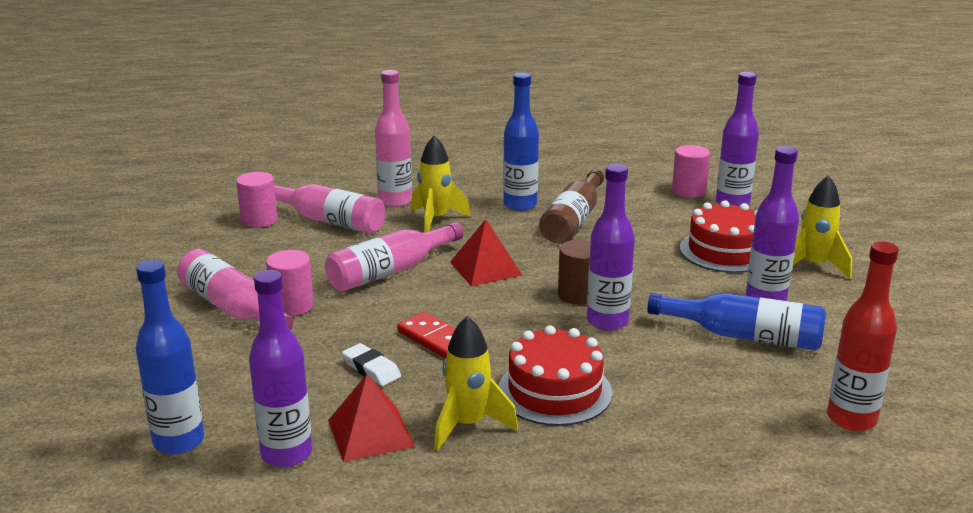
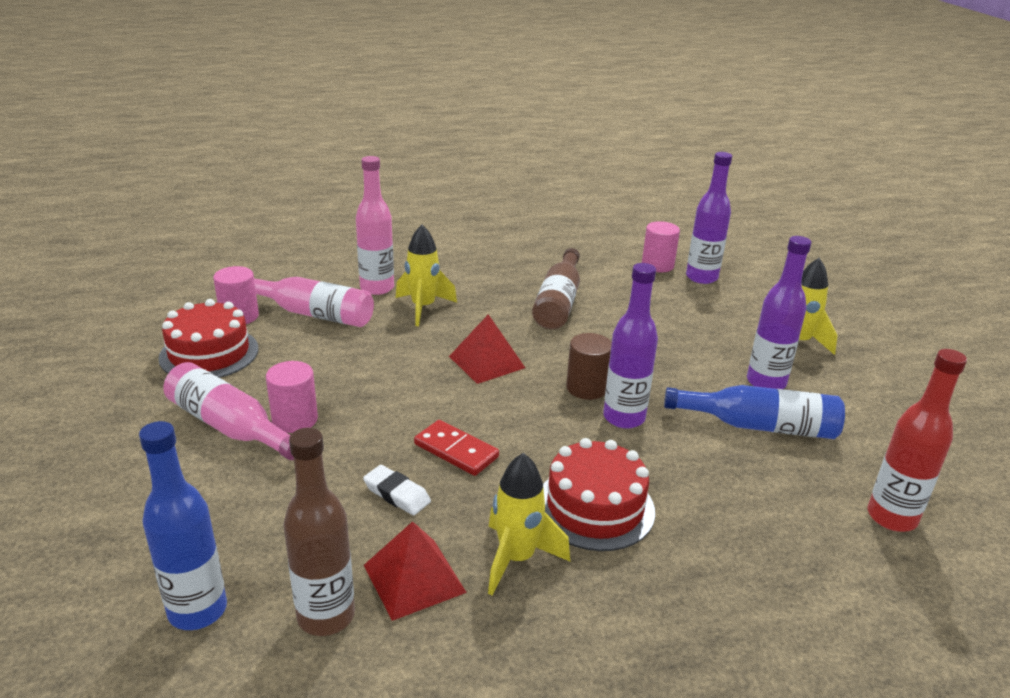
camera: 10 degrees left, 5 degrees up
purple bottle [249,270,312,467] -> brown bottle [283,428,355,636]
pink bottle [325,222,464,292] -> none
blue bottle [503,73,539,211] -> none
red cake [680,200,758,273] -> red cake moved to [158,299,259,378]

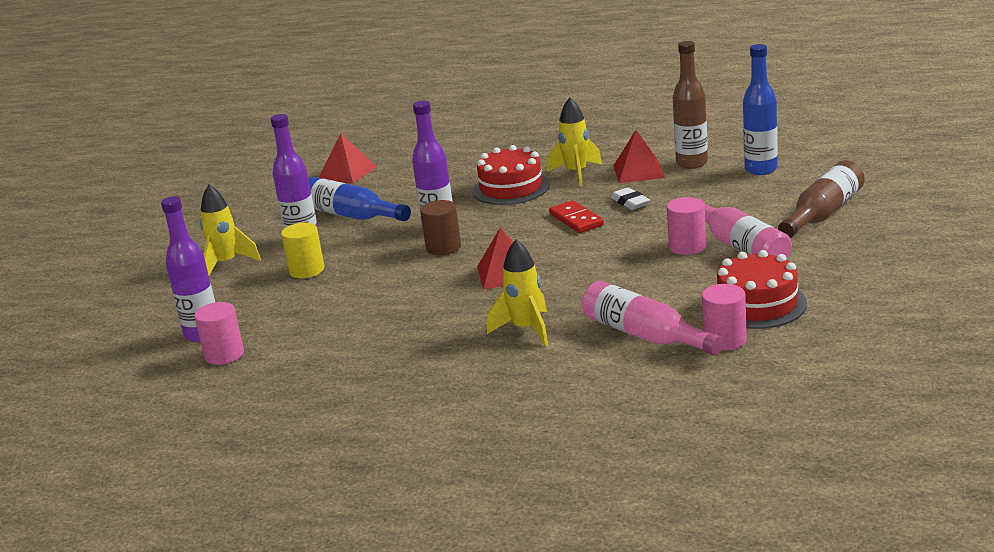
camera: 150 degrees left, 5 degrees down
pink bottle [356,156,394,295] -> none
brown bottle [532,248,580,329] -> brown bottle moved to [778,160,865,238]
red bottle [867,349,967,532] -> red pyramid [318,133,377,184]
none -> yellow cylinder [281,223,324,278]

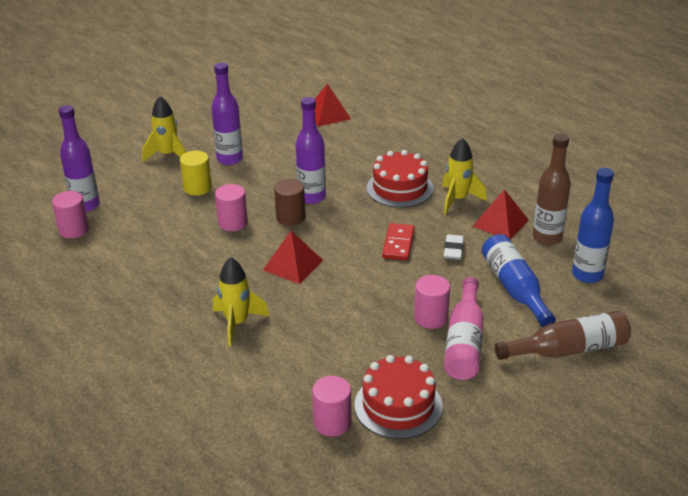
camera: 35 degrees right, 10 degrees up
blue bottle [308,177,411,221] -> blue bottle moved to [482,234,556,327]
pink bottle [582,281,724,355] -> none
none -> pink cylinder [215,184,248,231]

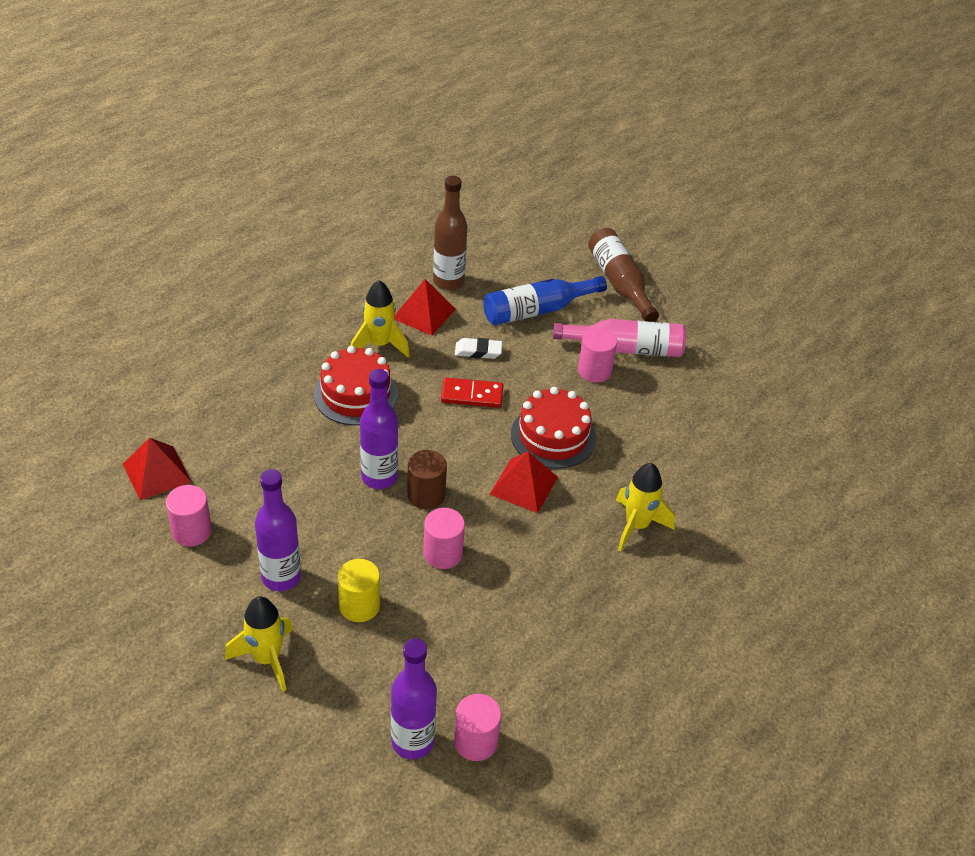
camera: 100 degrees left, 10 degrees up
pink cylinder [312,376,351,436] -> pink cylinder moved to [166,485,212,546]
red cake [354,355,443,439] -> red cake moved to [511,387,596,469]
blue bottle [572,168,614,283] -> none

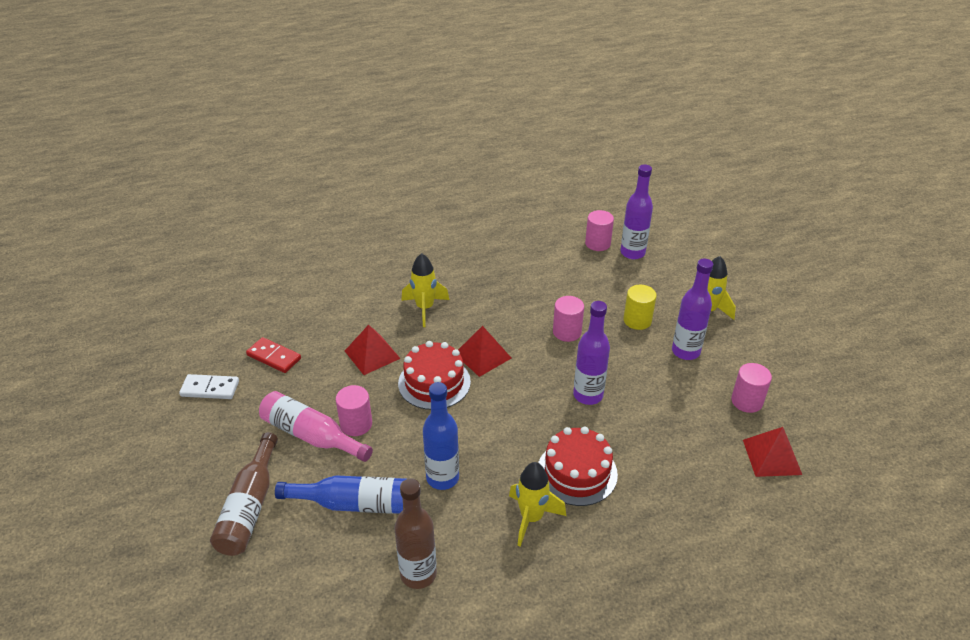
camera: 150 degrees left, 5 degrees down
red pyramid [395,279,456,336] -> red pyramid moved to [345,325,401,375]
brown cylinder [407,450,447,509] -> none
red domino [441,378,503,408] -> red domino moved to [246,337,301,373]
white eraser [455,338,503,359] -> blue bottle [423,382,459,490]
none -> white domino [179,374,239,399]

